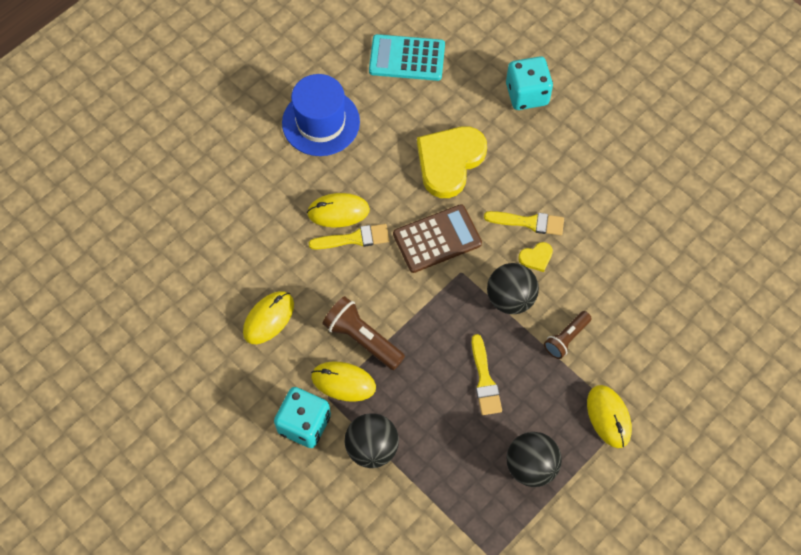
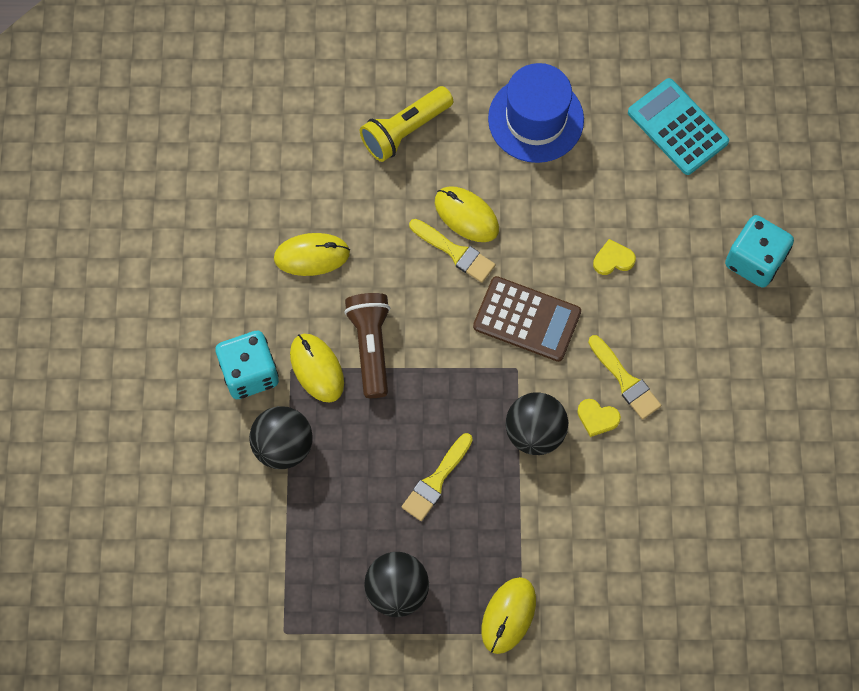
camera: 45 degrees right, 5 degrees up
yellow heart [417,126,487,198] -> yellow heart [593,239,636,275], size x0.42
brown flashlight [544,311,592,359] -> none
none -> yellow flashlight [360,86,453,162]

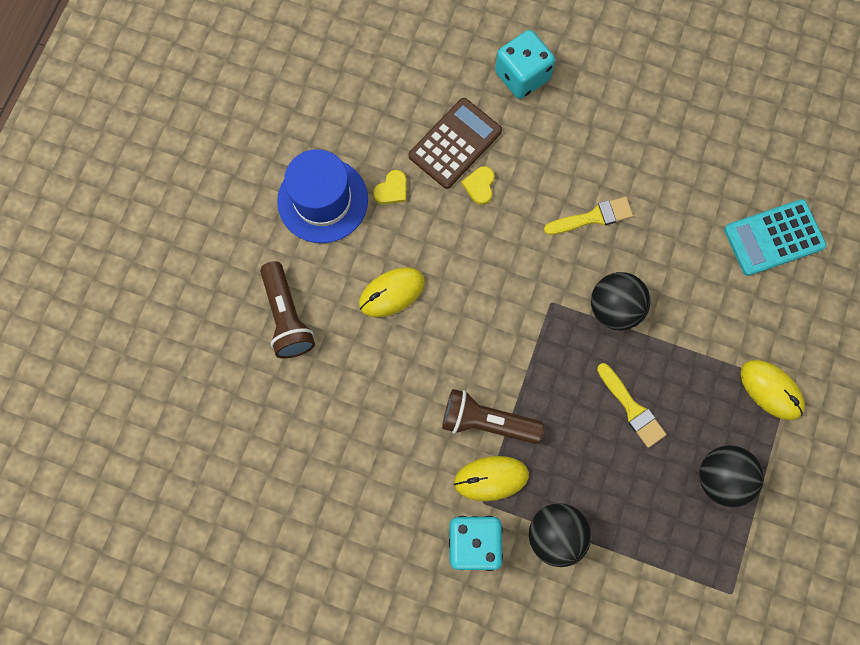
camera: 70 degrees left, 5 degrees up
yellow mouse [274,233,350,276] -> none
yellow flashlight [360,86,453,162] -> brown flashlight [260,261,315,359]
yellow brush [409,219,496,283] -> none
brown calculator [473,276,581,362] -> brown calculator moved to [408,98,502,189]
yellow heart [577,399,621,437] -> yellow heart moved to [373,170,407,204]
turquoise calculator [628,78,729,175] -> turquoise calculator moved to [724,199,826,276]

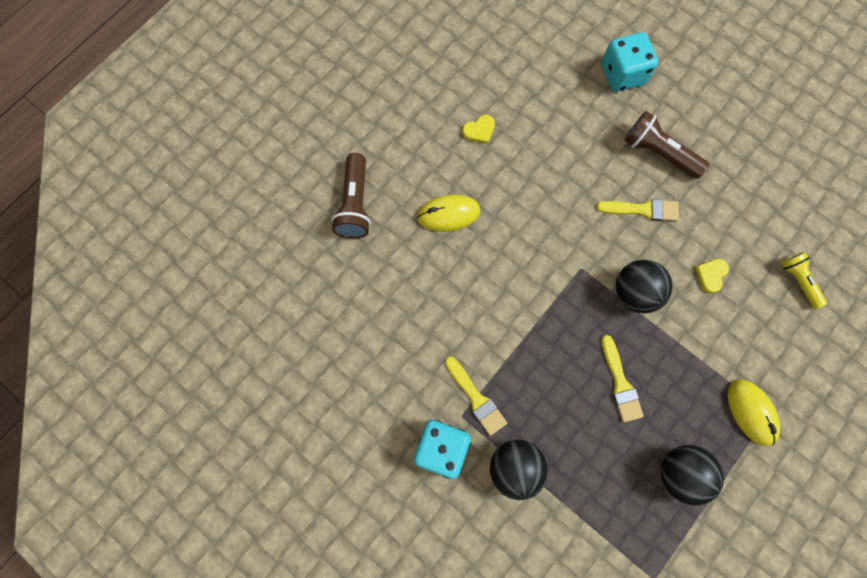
camera: 20 degrees right, 0 degrees up
blue hat [277,149,368,243] -> none
brown calculator [408,98,502,189] -> none
brown flashlight [442,389,544,444] -> brown flashlight moved to [624,111,709,179]
yellow mouse [454,456,529,501] -> yellow brush [445,357,507,436]
yellow heart [461,166,495,205] -> yellow heart moved to [695,259,729,293]
turquoise calculator [724,199,826,276] -> yellow flashlight [781,252,827,309]

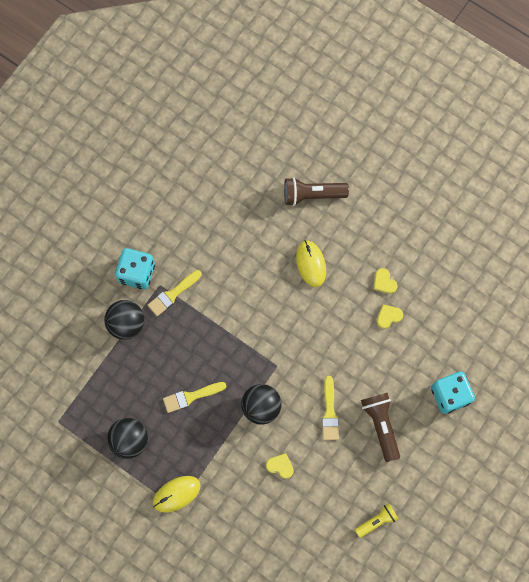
camera: 85 degrees right, 0 degrees up
brown flashlight [624,111,709,179] -> brown flashlight turned 45 degrees counterclockwise [361,393,400,462]
yellow flashlight [781,252,827,309] -> yellow flashlight moved to [355,503,399,538]
none -> yellow heart [377,305,403,329]

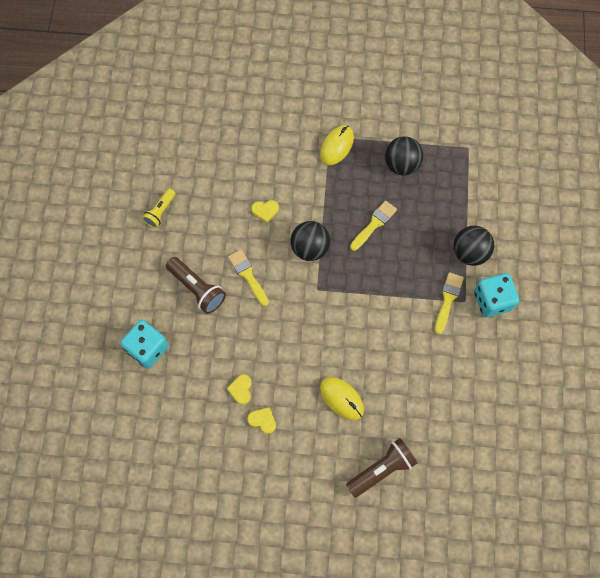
camera: 150 degrees right, 5 degrees down
yellow heart [377,305,403,329] -> yellow heart turned 150 degrees clockwise [227,375,252,405]

